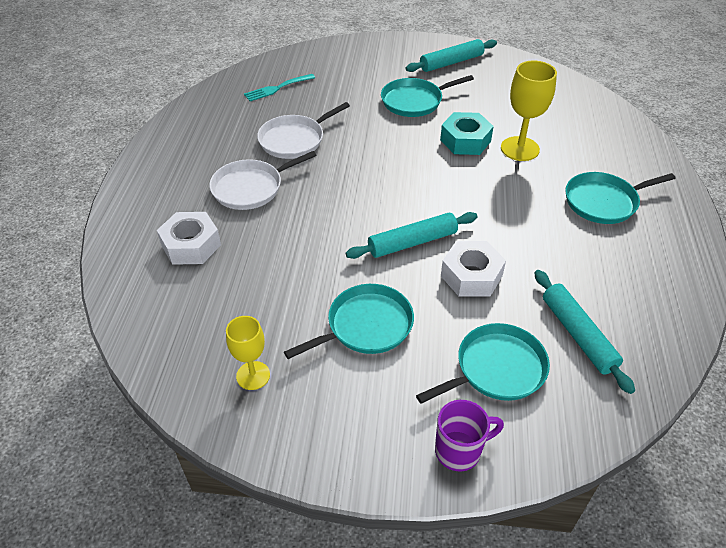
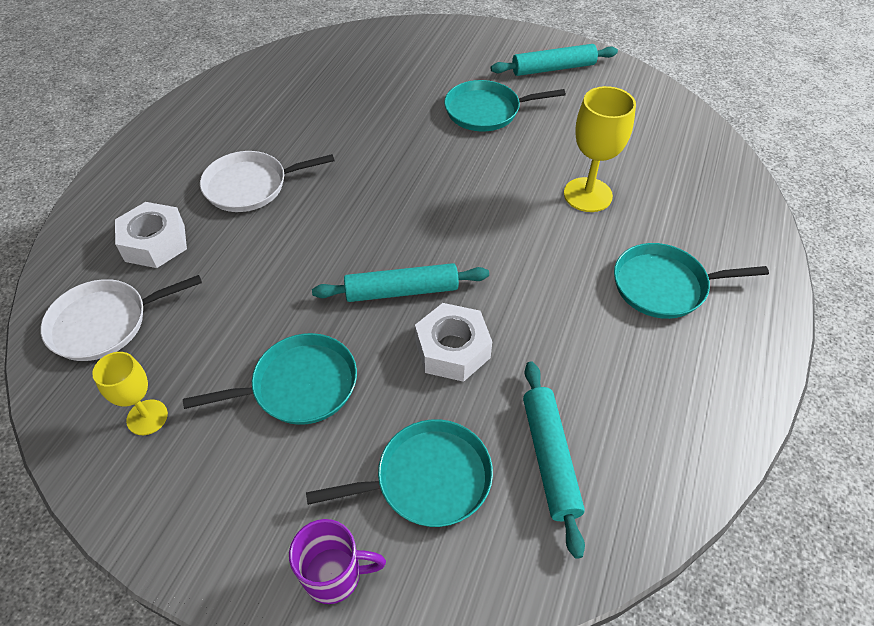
camera: 15 degrees right, 5 degrees up
turquoise fork [244,74,315,101] -> none
white pan [257,102,350,159] -> white pan moved to [40,275,202,361]
turquoise nut [440,112,494,155] -> none

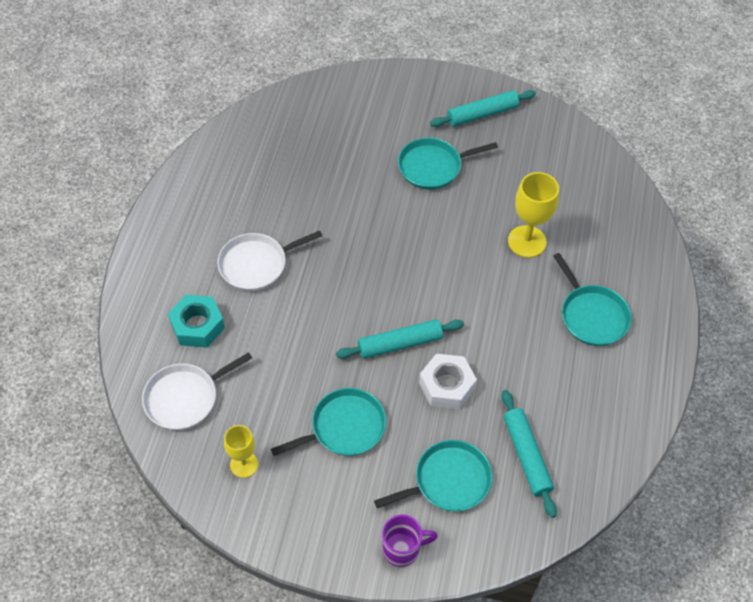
camera: 10 degrees left, 5 degrees up
white nut [115,202,187,268] -> turquoise nut [168,295,225,348]
turquoise pan [614,243,769,319] -> turquoise pan turned 105 degrees counterclockwise [554,253,632,346]

